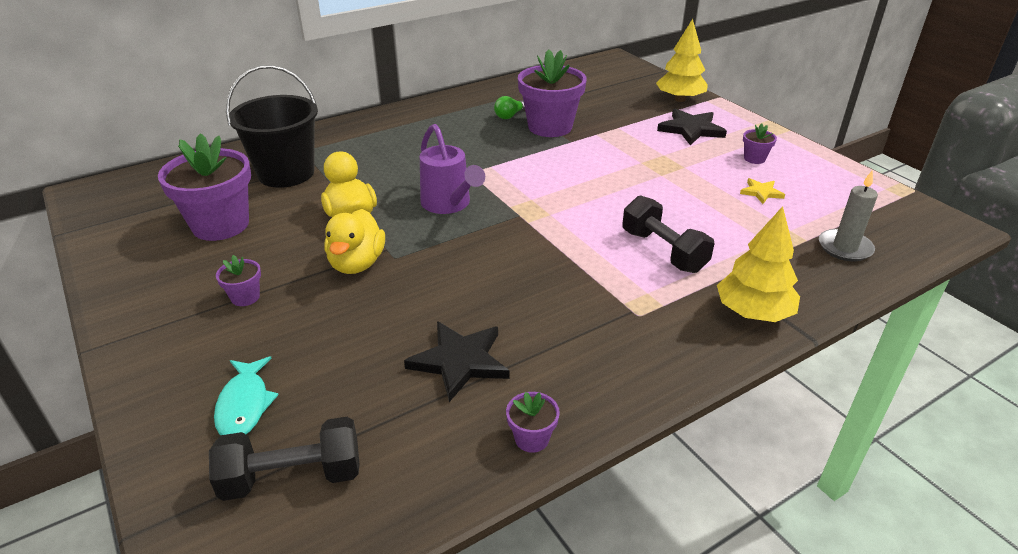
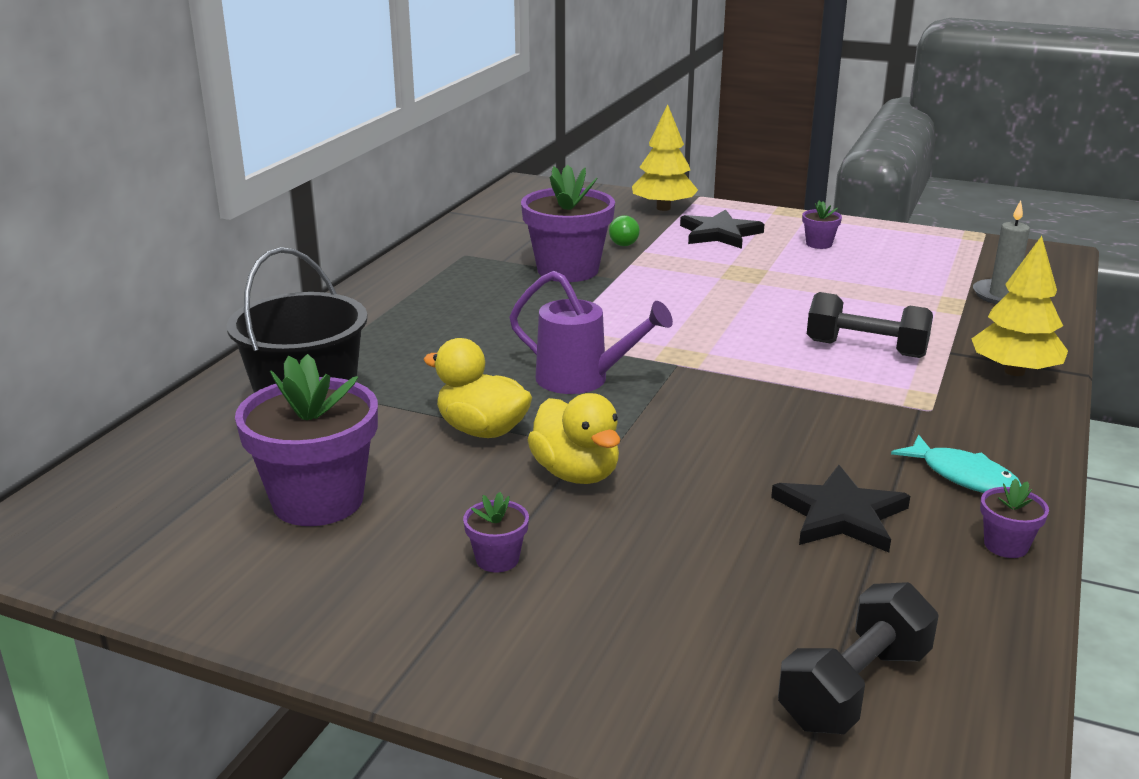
camera: 35 degrees left, 10 degrees down
turquoise fish [214,356,279,435] -> turquoise fish moved to [891,435,1021,493]
green light bulb [494,96,525,119] -> green light bulb moved to [609,215,640,246]
yellow star [740,178,785,204] -> none

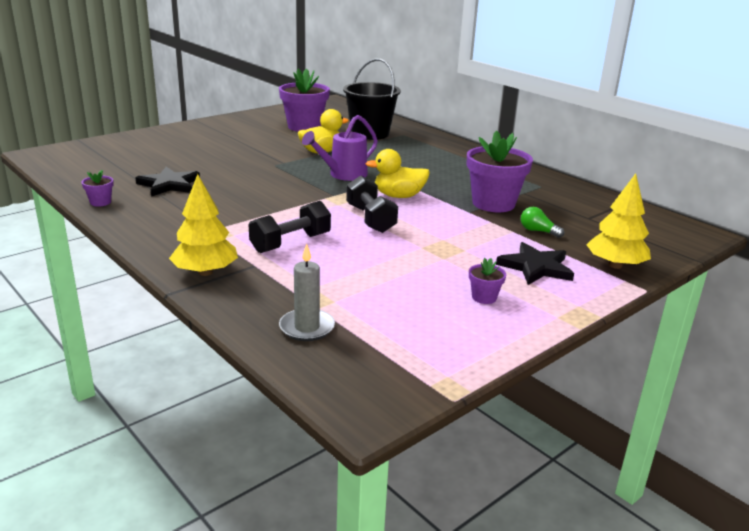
camera: 115 degrees right, 0 degrees up
purple flower pot [463,492,529,572] -> none
yellow duck [528,393,621,484] -> yellow duck moved to [365,149,430,198]
black dumbbell [778,582,939,734] -> black dumbbell moved to [346,176,398,233]
turquoise fish [891,435,1021,493] -> none

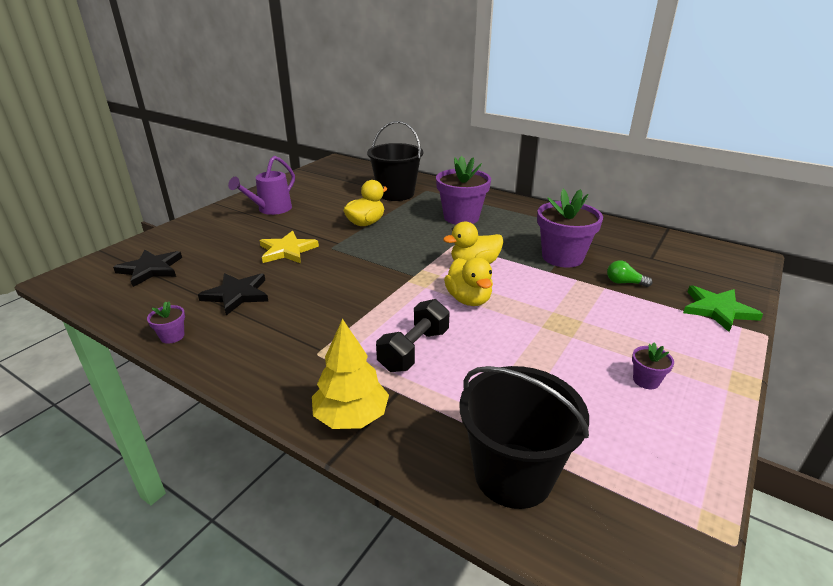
camera: 15 degrees left, 5 degrees up
purple flower pot [279,69,330,132] -> purple flower pot moved to [436,156,491,225]
grey candle [279,244,335,341] -> black bucket [460,366,589,509]
purple watering can [302,115,378,181] -> purple watering can moved to [228,156,295,215]
black dumbbell [346,176,398,233] -> yellow duck [444,257,493,306]
black star [496,242,574,285] -> black star moved to [113,250,182,287]
yellow tree [586,173,651,269] -> green star [683,285,763,332]
none -> yellow star [260,231,319,263]

